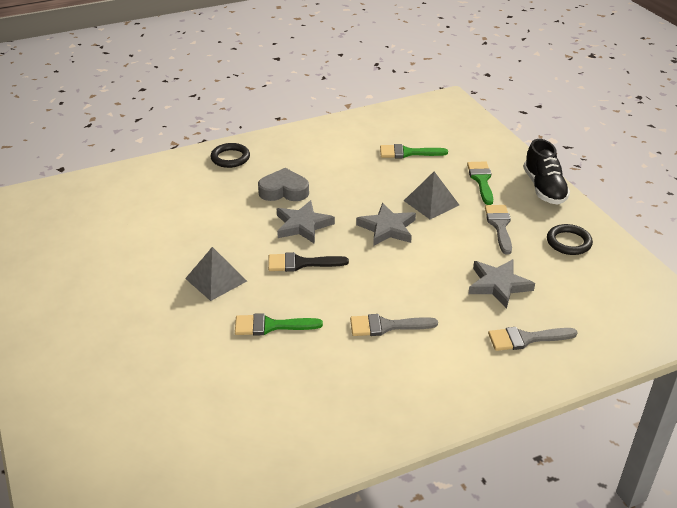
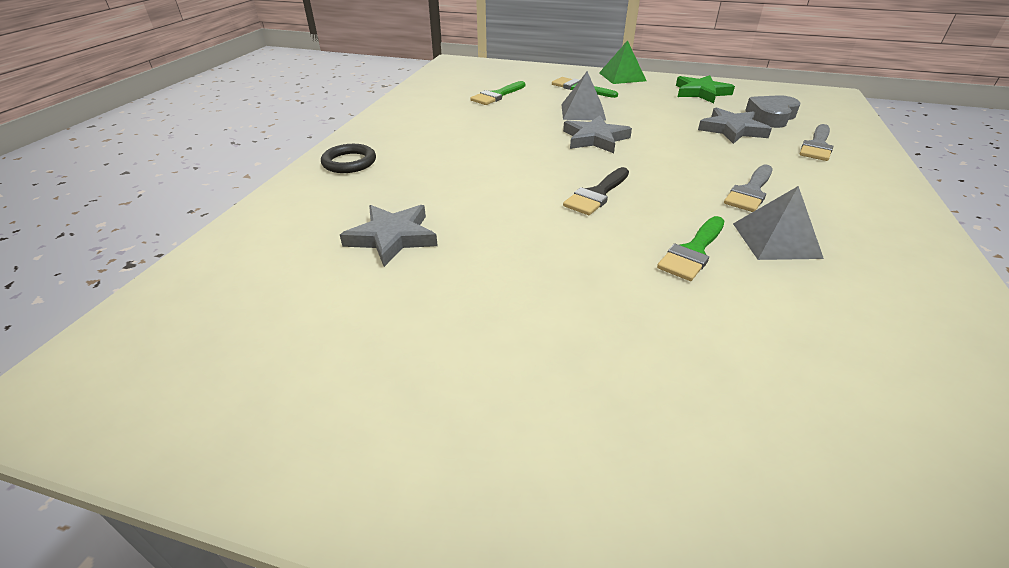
camera: 50 degrees left, 0 degrees up
grey pyramid [185,247,247,301] -> grey pyramid moved to [733,186,824,260]
grey heart [258,168,309,201] -> grey heart moved to [745,95,801,128]
grey star [277,200,335,244] -> grey star moved to [340,205,438,267]
grey brush [485,205,512,254] -> none
black shoe [523,139,570,205] -> green pyramid [599,40,646,84]
black ring [547,224,593,255] -> green star [676,75,735,103]

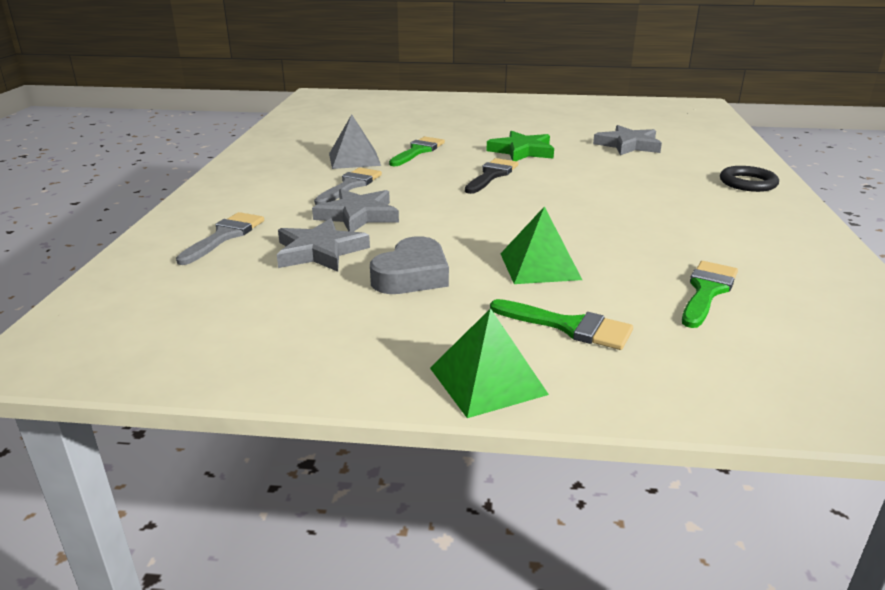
camera: 170 degrees right, 10 degrees down
grey pyramid [561,71,606,121] -> green pyramid [500,206,582,284]
grey star [563,116,632,153] -> grey star moved to [312,189,399,232]
green star [676,75,735,103] -> green star moved to [487,131,554,161]
grey heart [745,95,801,128] -> grey heart moved to [370,236,449,294]

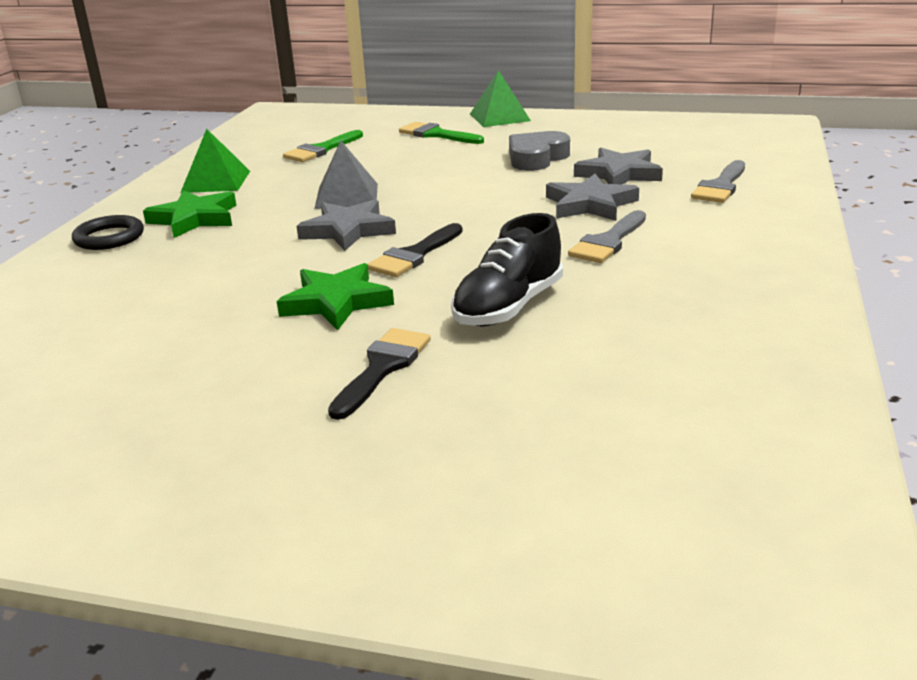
camera: 170 degrees left, 0 degrees up
grey pyramid [329,114,381,169] -> grey pyramid moved to [314,141,378,209]
green brush [389,137,445,166] -> black shoe [451,213,563,327]
green pyramid [500,206,582,284] -> green pyramid moved to [180,129,250,193]
grey star [593,125,662,155] -> grey star moved to [296,199,396,251]
none -> green star [143,190,236,238]
none -> black brush [328,328,431,420]

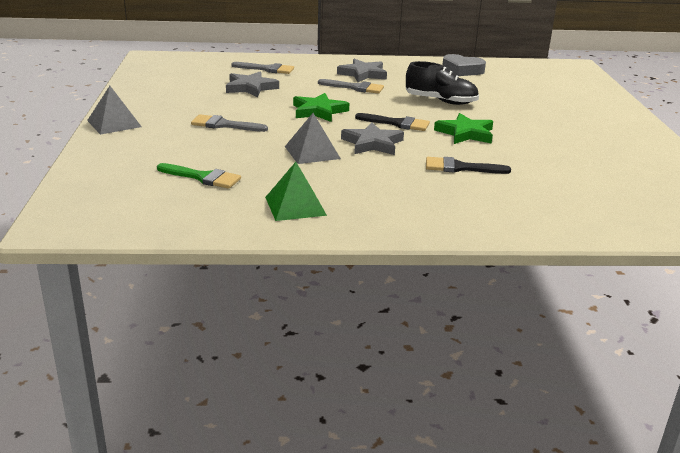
camera: 110 degrees left, 0 degrees up
black ring [72,215,144,250] -> none
green star [143,190,236,238] -> green star moved to [293,93,349,122]
black brush [328,328,431,420] -> black brush moved to [426,157,511,174]
green brush [399,122,484,144] -> none
green pyramid [470,70,531,127] -> grey pyramid [87,86,142,135]
grey heart [509,131,570,171] -> grey heart moved to [443,54,486,76]
grey star [546,174,639,221] -> grey star moved to [337,59,387,82]
none -> grey brush [191,114,268,132]

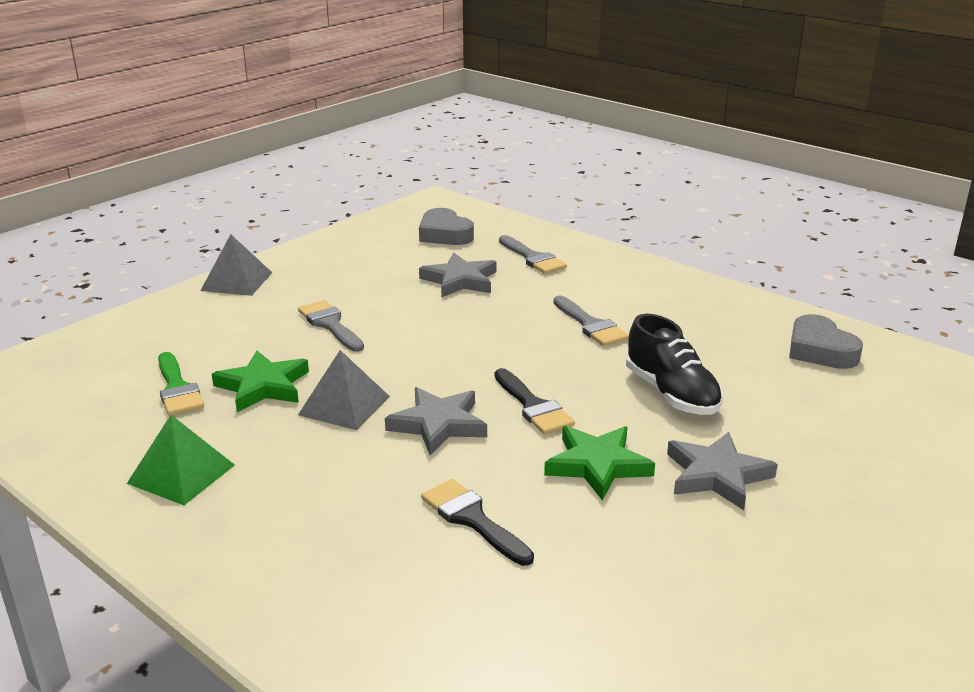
camera: 45 degrees right, 0 degrees up
green star [293,93,349,122] -> green star moved to [212,351,309,412]
grey star [337,59,387,82] -> grey star moved to [667,432,778,510]
none -> grey heart [419,208,474,245]

